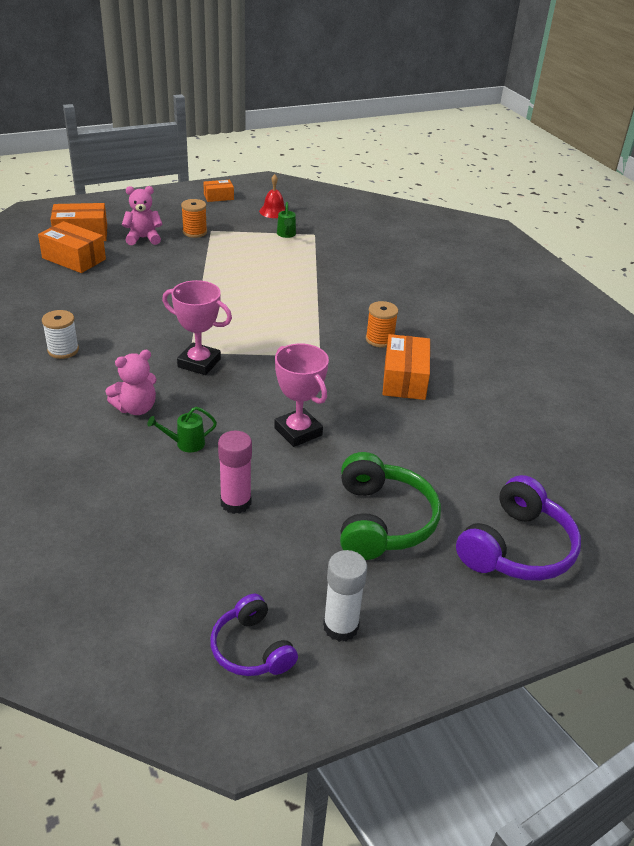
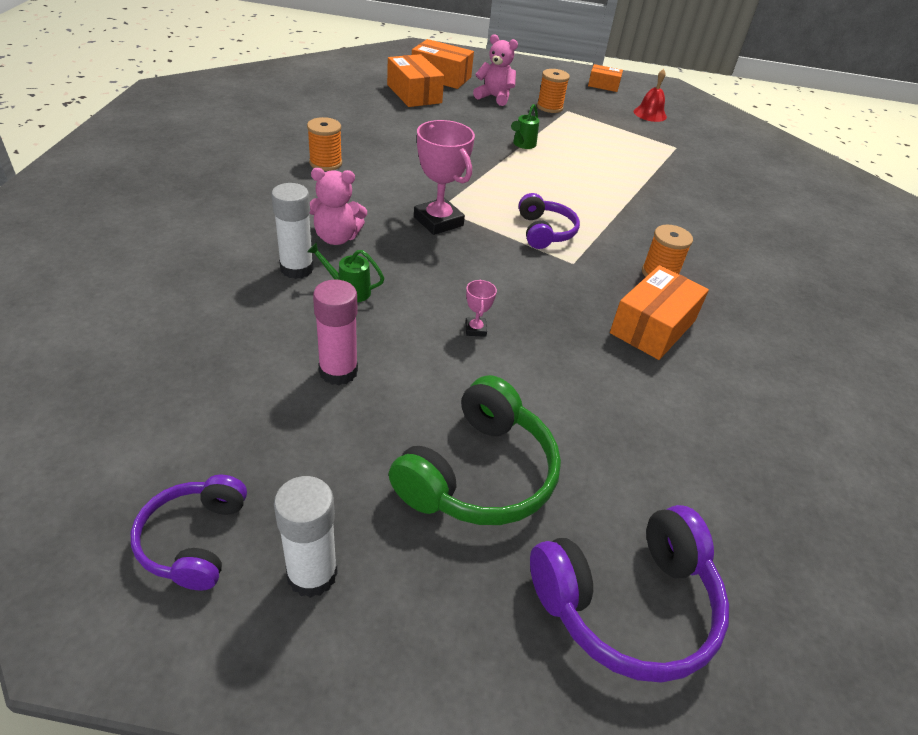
camera: 30 degrees right, 5 degrees up
white spool [42,310,79,359] -> orange spool [307,117,342,171]
pink trophy [274,344,329,447] -> pink trophy [465,280,497,337], size x0.46
green watering can [277,202,296,238] -> green watering can moved to [511,104,539,149]
none -> white glue stick [271,183,314,279]
none -> purple headphones [519,193,580,249]

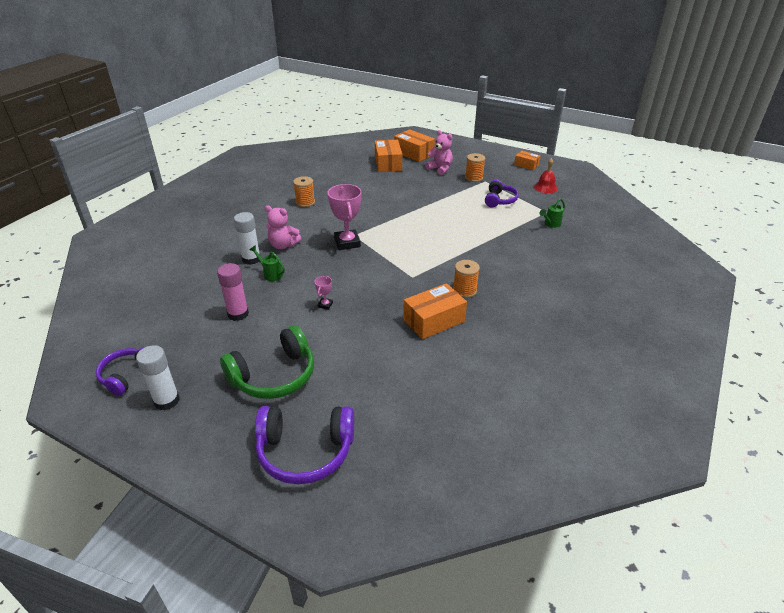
camera: 25 degrees right, 5 degrees down
green watering can [511,104,539,149] -> green watering can moved to [540,198,565,228]
purple headphones [519,193,580,249] -> purple headphones moved to [485,180,519,207]

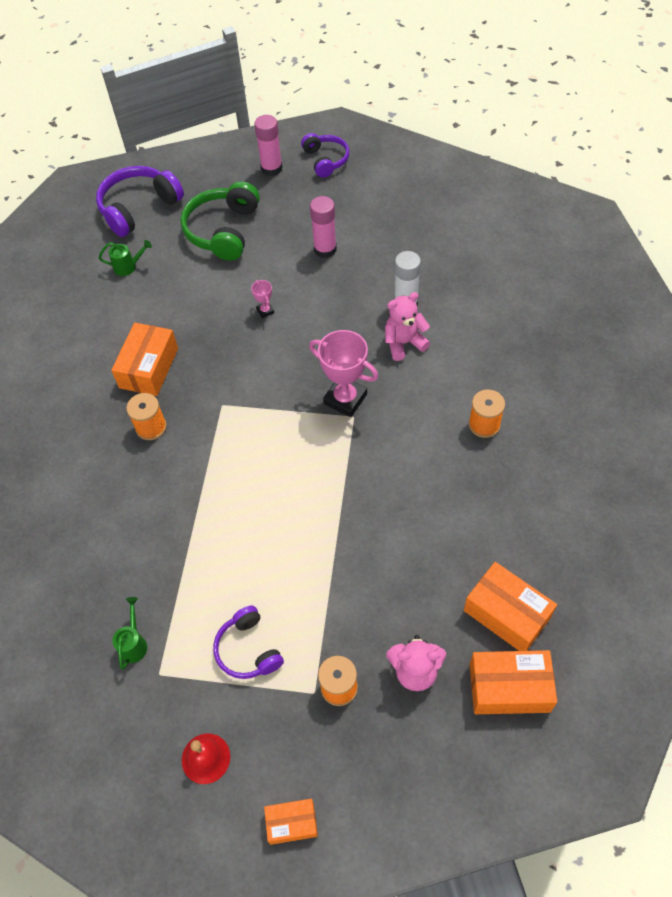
camera: 140 degrees right, 20 degrees up
white glue stick [136,345,180,410] -> pink glue stick [254,115,283,176]
green watering can [250,245,285,281] -> green watering can moved to [99,240,152,276]

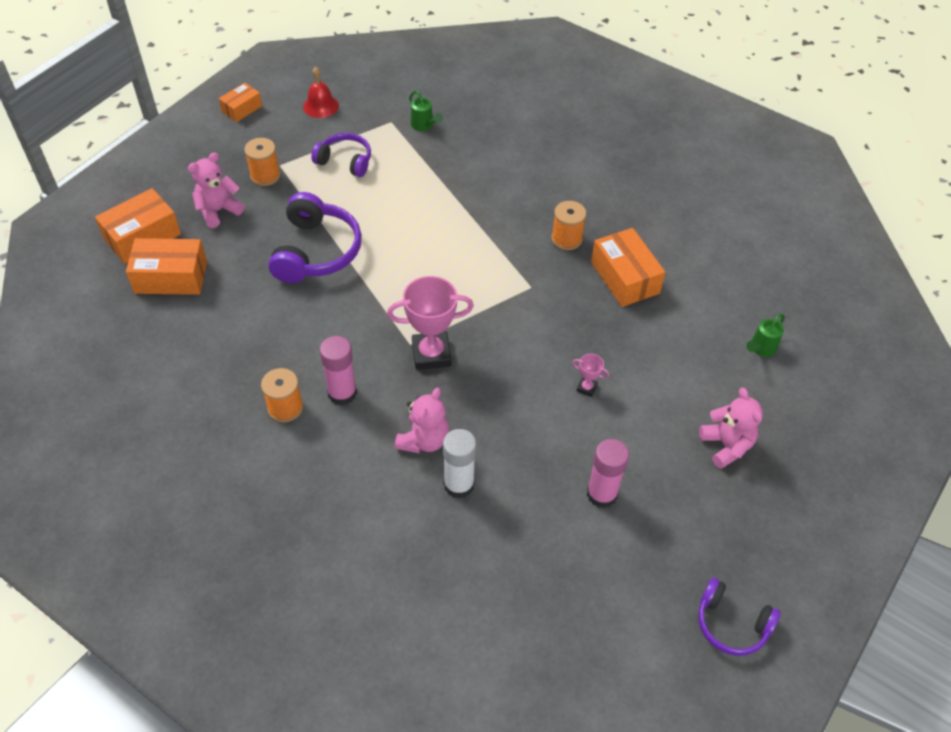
camera: 135 degrees right, 5 degrees down
purple headphones [96,166,184,237] -> purple headphones moved to [268,192,362,283]
green headphones [180,181,260,261] -> pink teddy bear [699,388,763,469]
pink glue stick [254,115,283,176] -> pink glue stick moved to [320,336,357,406]

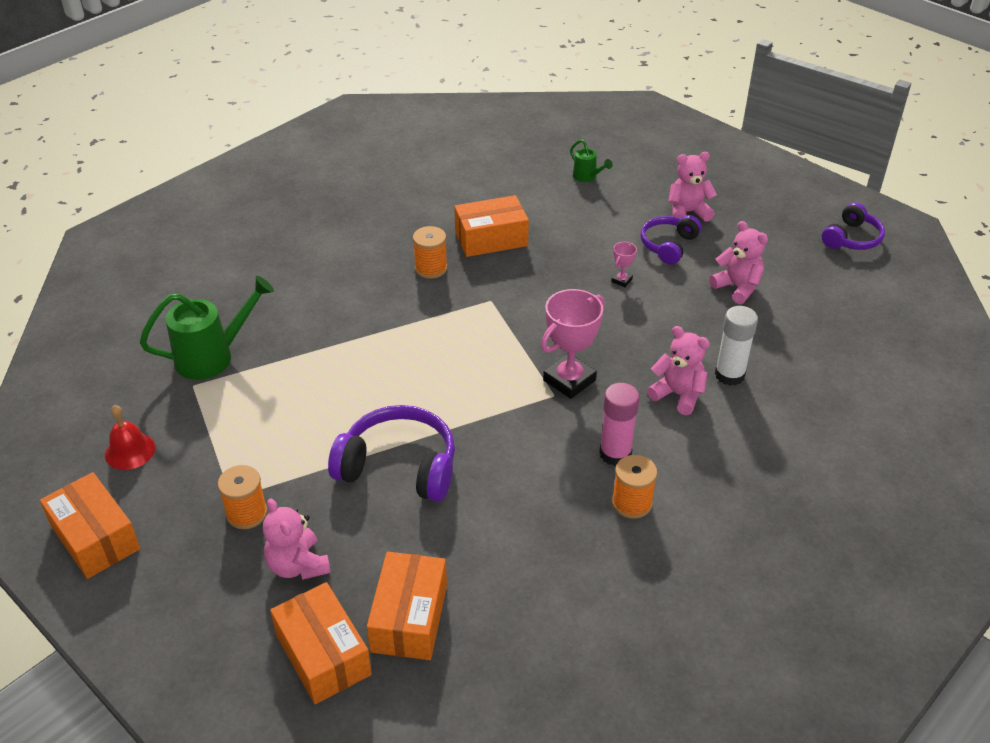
camera: 80 degrees left, 10 degrees down
orange box [219,83,262,122] -> orange box [40,472,140,579], size x1.68
purple headphones [311,133,371,177] -> purple headphones moved to [641,215,702,264]
pink trophy [387,276,474,370] -> pink trophy turned 45 degrees clockwise [541,289,605,399]
green watering can [409,90,443,131] -> green watering can [140,276,274,380], size x1.95
pink glue stick [587,439,629,508] -> pink teddy bear [709,221,768,304]

